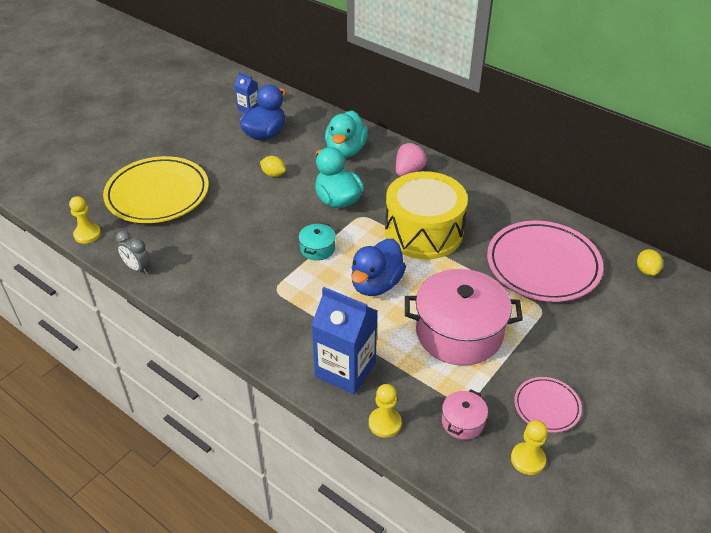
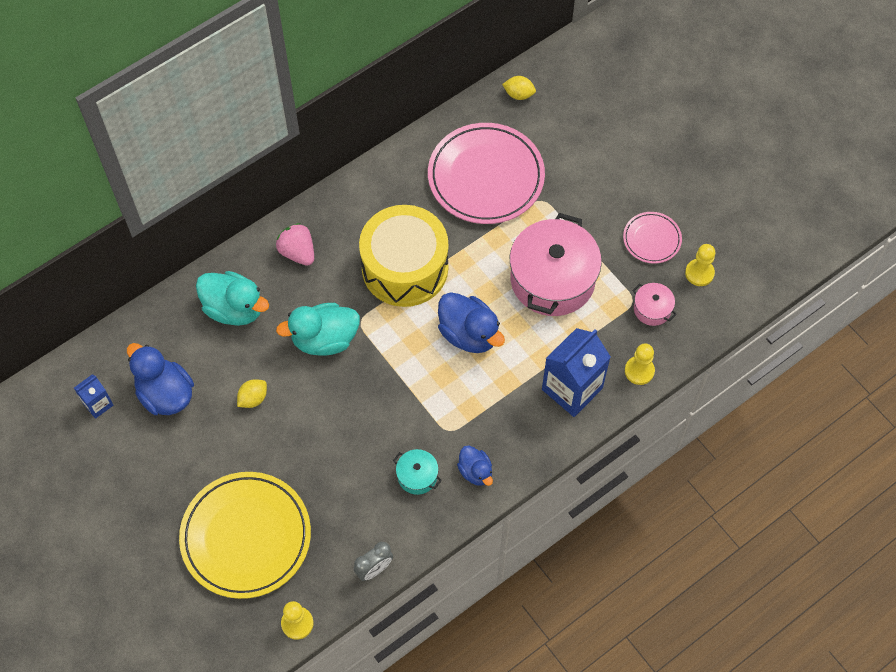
camera: 75 degrees left, 20 degrees up
turquoise pot [299,223,336,261] -> turquoise pot moved to [393,449,442,495]
none -> blue duck [457,445,493,486]

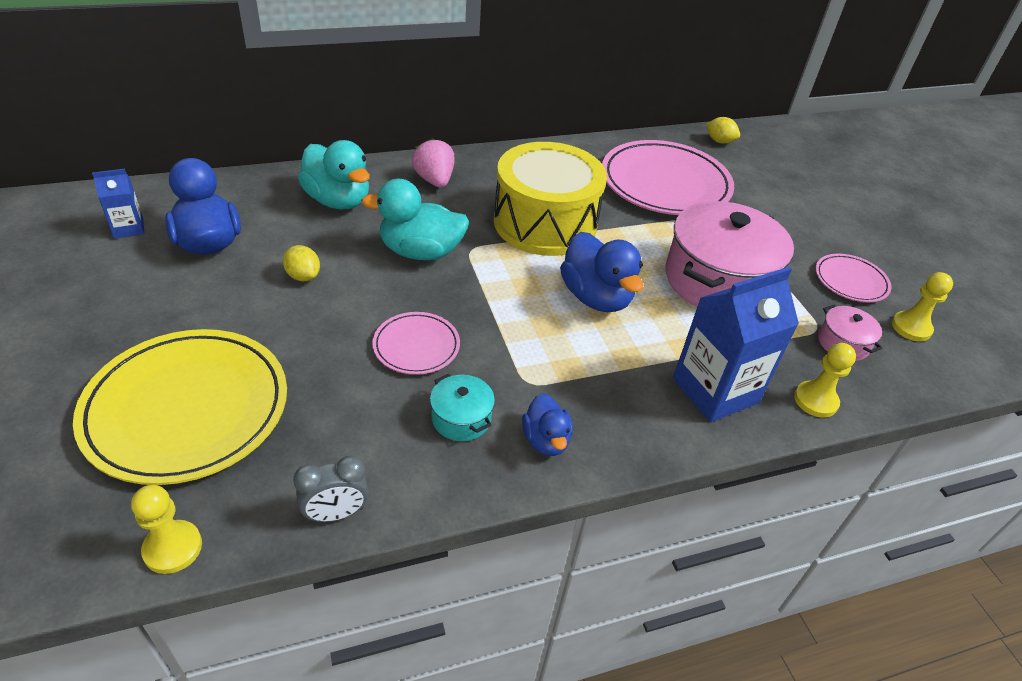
camera: 15 degrees right, 20 degrees down
yellow lemon [237,379,267,408] -> yellow lemon turned 75 degrees clockwise [283,245,320,281]
none -> pink plate [372,312,460,375]

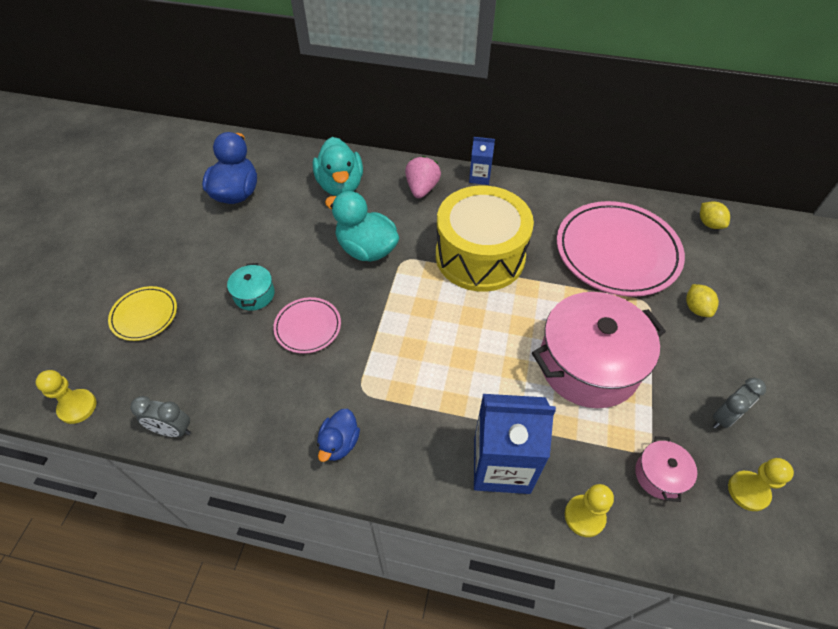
camera: 35 degrees right, 10 degrees up
yellow plate [73,329,287,485] -> yellow plate [108,286,177,341], size x0.49
blue carton [92,169,144,239] -> blue carton moved to [469,137,495,185]
yellow lemon [283,245,320,281] -> yellow lemon moved to [686,284,719,317]
turquoise pot [430,374,495,441] -> turquoise pot moved to [227,263,275,311]
blue duck [560,232,644,312] -> none
pink plate [815,254,892,302] -> grey clock [713,378,766,429]

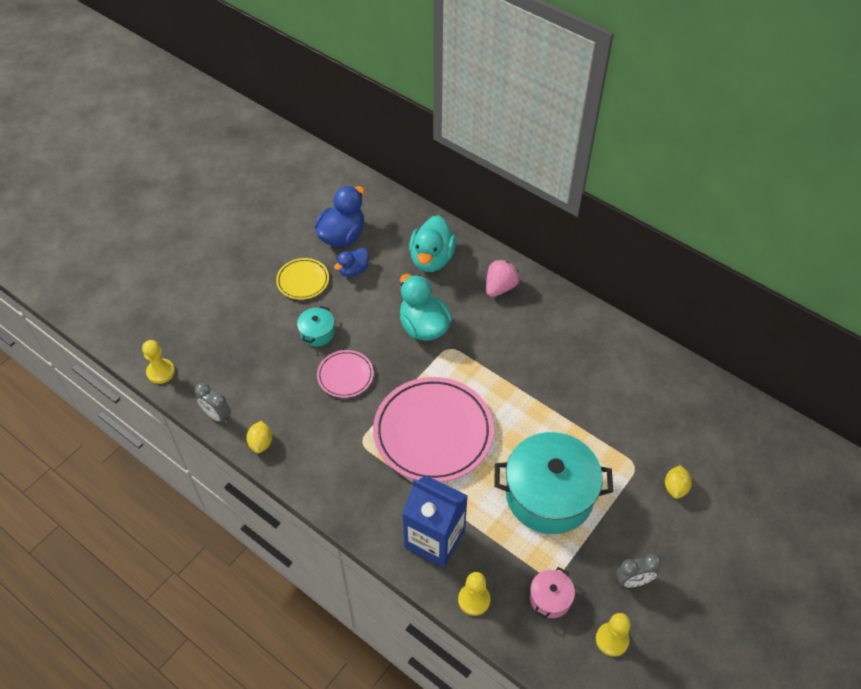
camera: 25 degrees right, 0 degrees up
yellow plate [108,286,177,341] -> yellow plate moved to [276,258,329,300]
blue duck [317,409,360,462] -> blue duck moved to [334,248,369,277]
yellow drum [436,185,534,292] -> none
blue carton [469,137,495,185] -> none
pink pot [532,292,666,408] -> turquoise pot [494,432,613,534]
pink plate [557,201,685,297] -> pink plate moved to [373,377,494,482]
yellow lemon [700,201,730,229] -> yellow lemon moved to [246,421,272,453]

